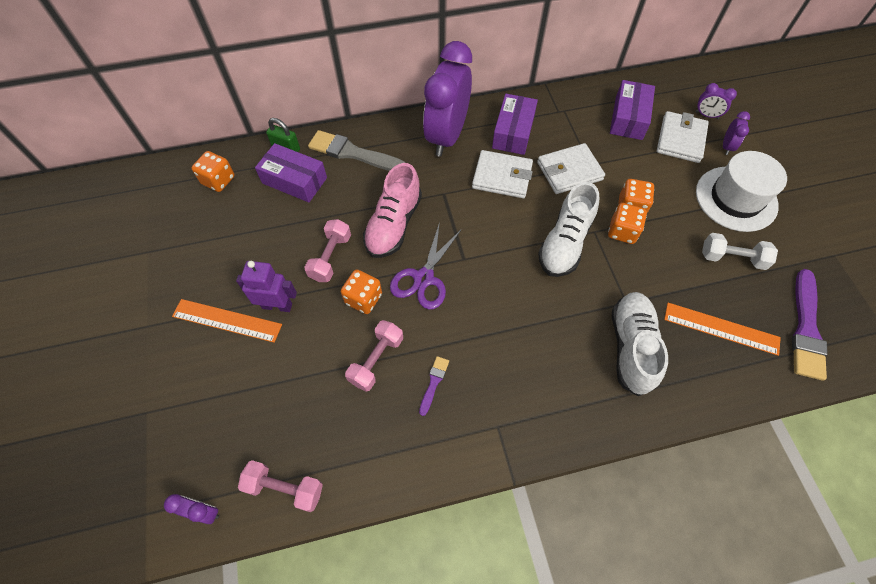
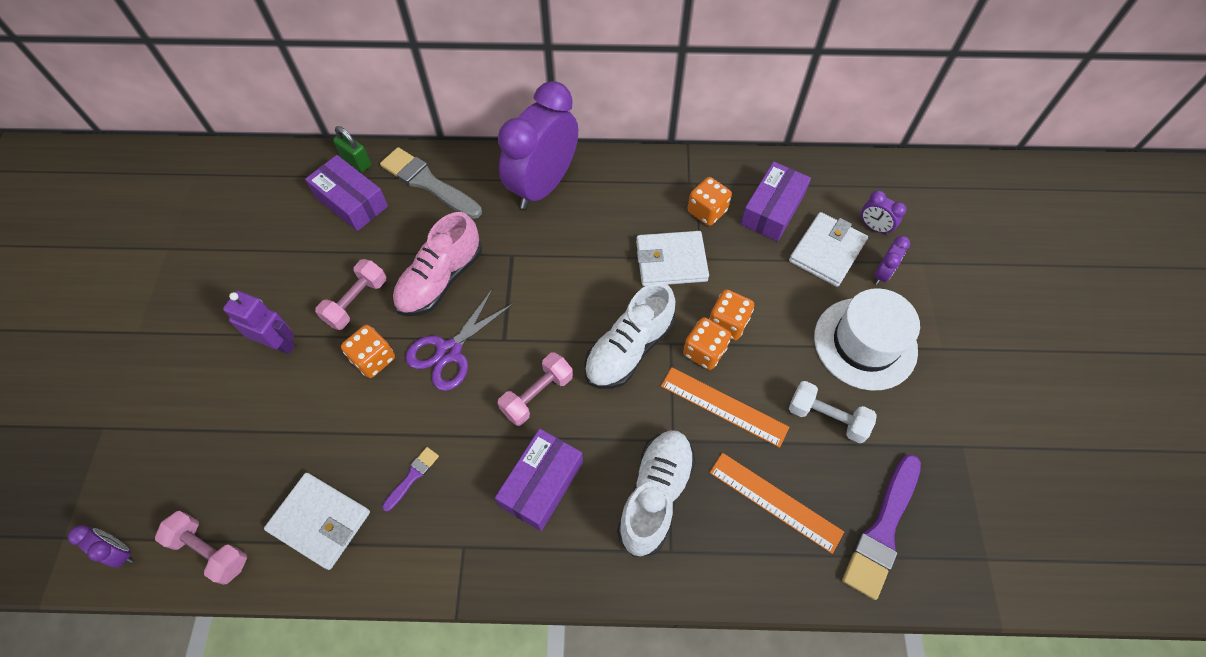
camera: 15 degrees right, 0 degrees up
orange ruler [172,299,282,343] -> orange ruler moved to [661,367,789,448]
orange dice [191,151,235,192] -> orange dice moved to [688,177,732,226]
pink dumbbell [345,320,403,392] -> pink dumbbell moved to [498,352,573,426]
white wallet [472,150,533,198] -> white wallet moved to [264,473,370,570]
purple box [492,94,538,155] -> purple box moved to [495,429,583,531]

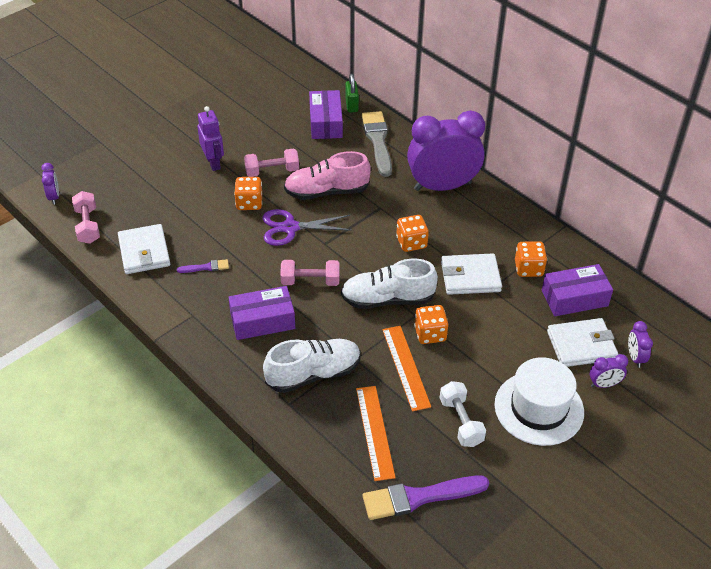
camera: 45 degrees right, 15 degrees down
white wallet [636,231,709,286] -> white wallet turned 45 degrees counterclockwise [441,253,502,295]
orange dice [709,289,754,340] -> orange dice moved to [396,215,429,252]

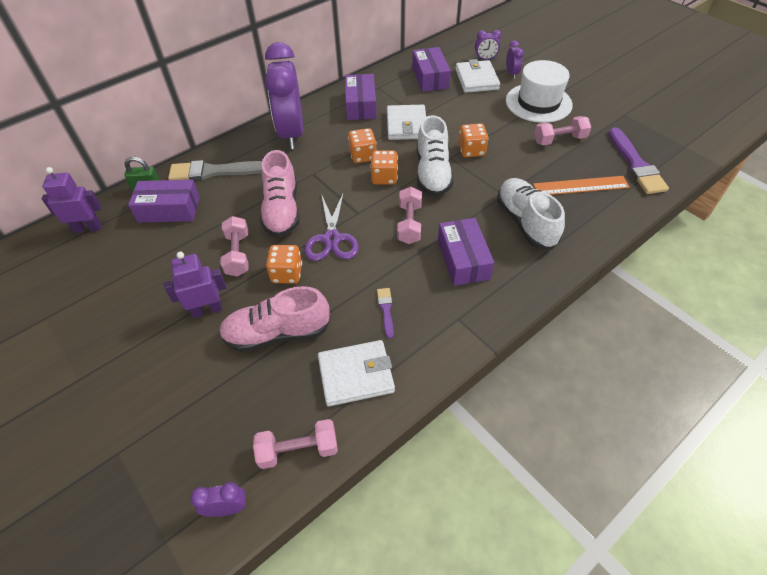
camera: 85 degrees left, 5 degrees up
orange ruler [382,326,431,411] -> none
white dumbbell [440,381,486,447] -> pink dumbbell [534,116,591,145]
orange dice [515,241,547,277] -> orange dice moved to [370,150,398,185]
none -> purple robot [42,167,102,233]
none -> pink shoe [219,286,330,352]
none -> purple box [345,74,377,120]

